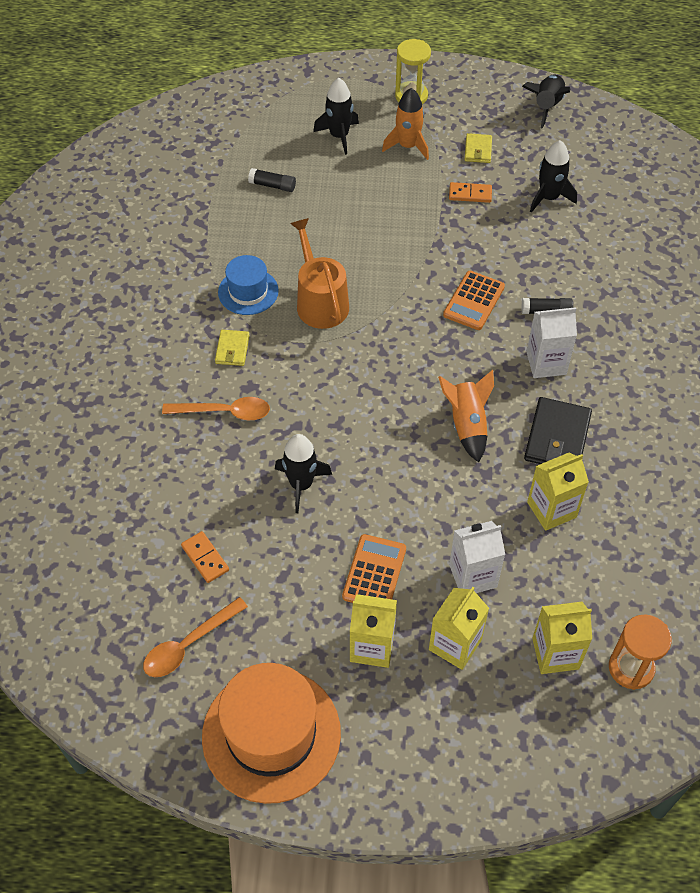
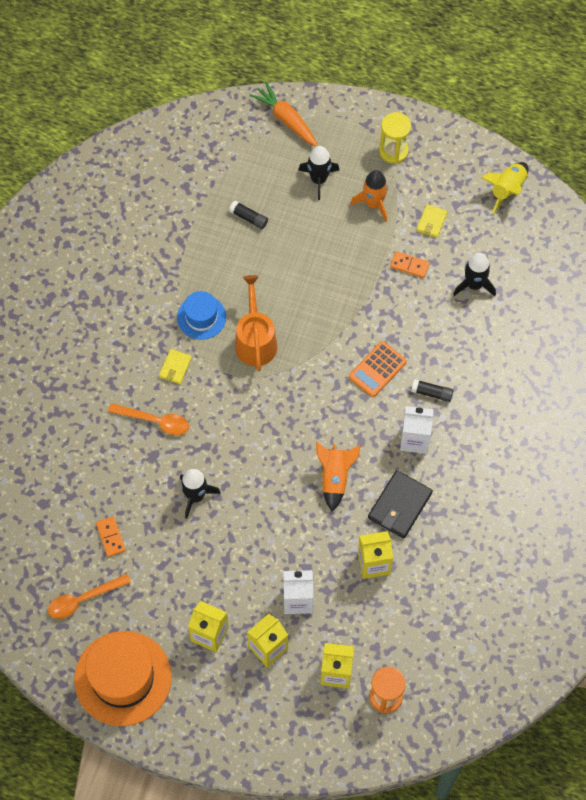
camera: 15 degrees right, 10 degrees up
orange calculator [342,534,406,603] -> none
black rocket [522,75,570,129] -> yellow rocket [481,162,528,214]
none -> orange carrot [249,82,318,146]

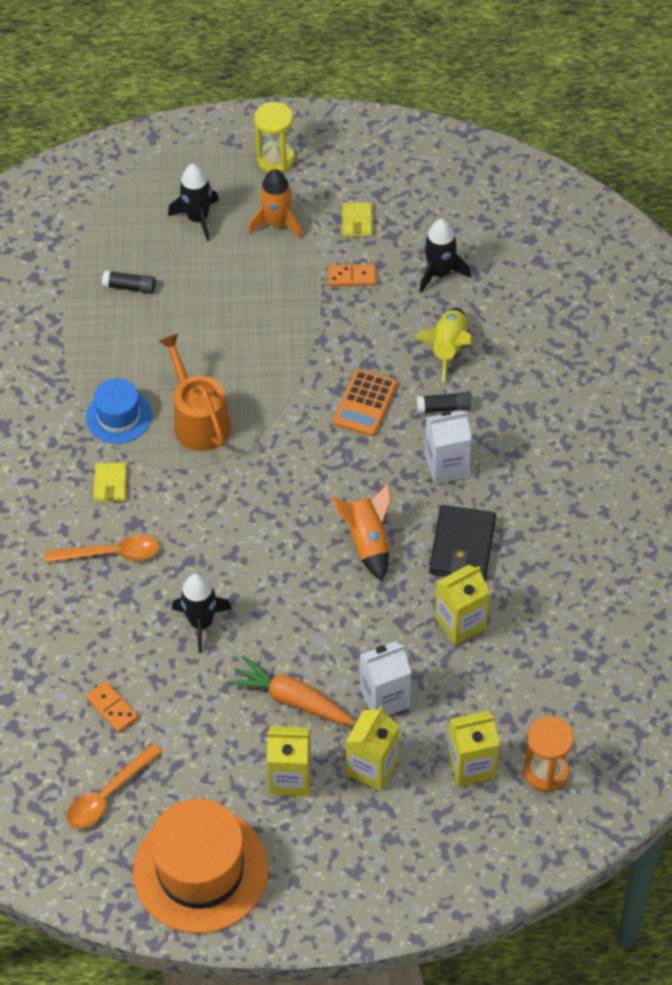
camera: 20 degrees left, 10 degrees down
orange carrot [249,82,318,146] -> orange carrot moved to [227,655,356,725]
yellow rocket [481,162,528,214] -> yellow rocket moved to [415,308,472,382]

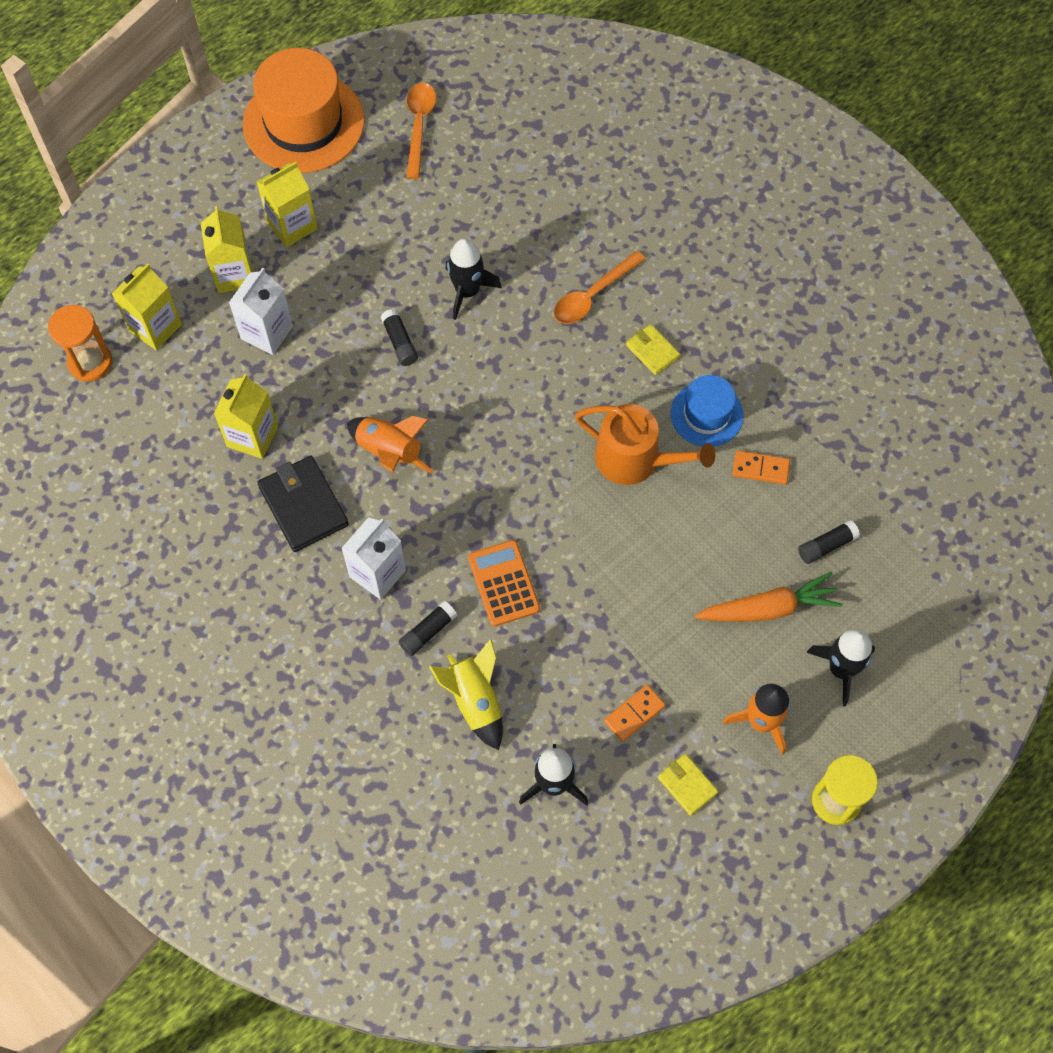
camera: 140 degrees right, 10 degrees up
orange domino [86,681,138,733] -> orange domino moved to [733,450,790,485]
orange carrot [227,655,356,725] -> orange carrot moved to [695,572,842,622]
none -> black glue stick [381,309,418,366]

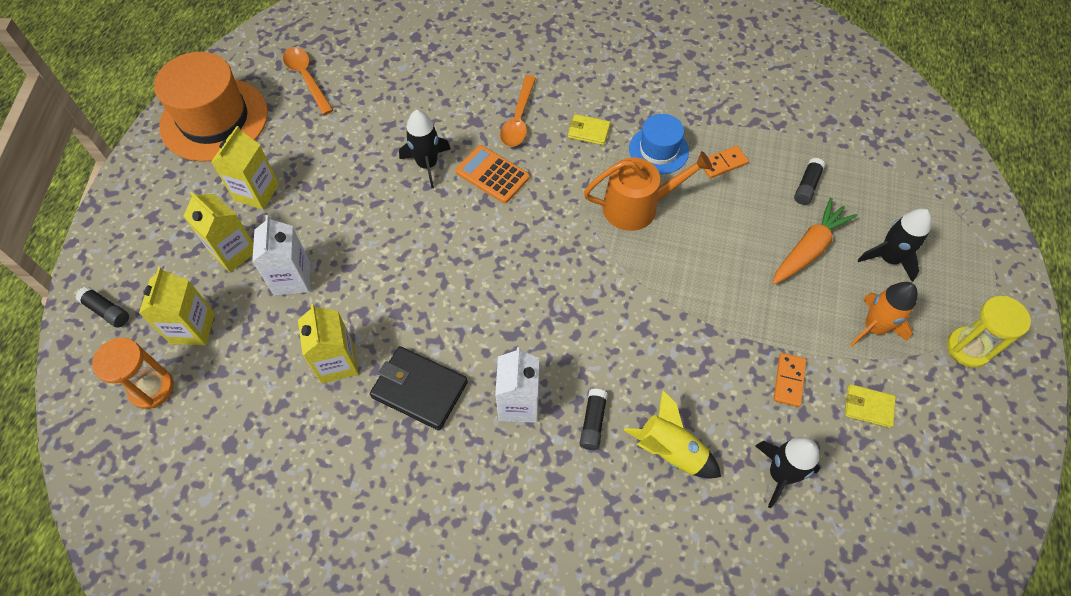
camera: 35 degrees left, 5 degrees down
orange rocket [347,416,434,474] -> none
black glue stick [381,309,418,366] -> black glue stick moved to [75,287,129,328]
orange calculator [468,540,540,627] -> orange calculator moved to [456,145,529,203]

